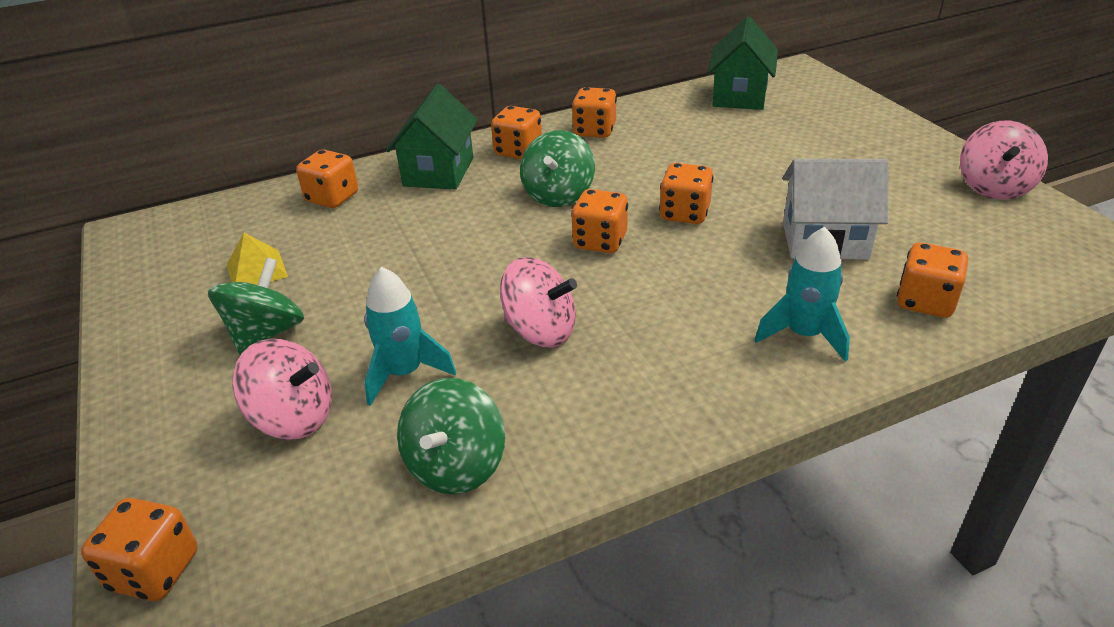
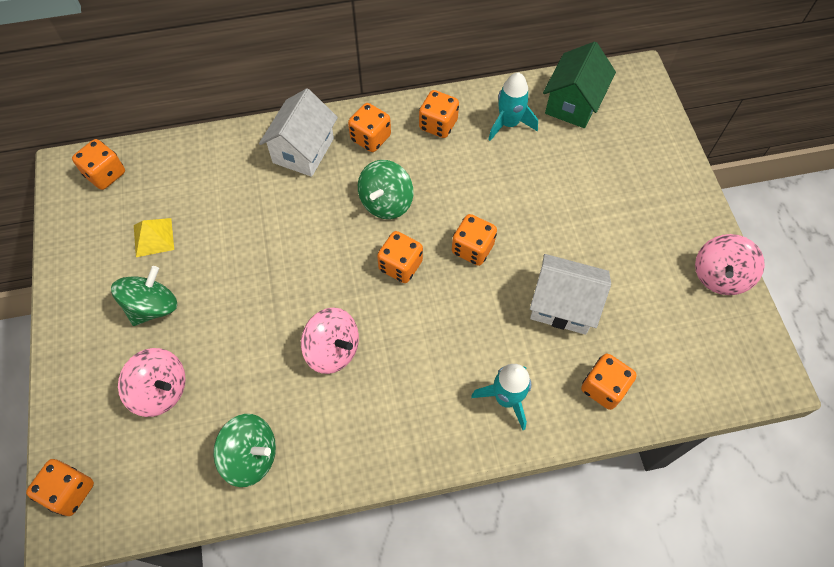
camera: 10 degrees right, 25 degrees up
orange dice [296,150,358,208] -> orange dice moved to [72,139,125,190]
turquoise rocket [364,267,456,406] -> turquoise rocket moved to [488,72,538,141]
green house [386,84,478,190] -> white house [259,88,338,177]
green spinning top [397,378,505,494] -> green spinning top turned 105 degrees counterclockwise [213,414,276,487]

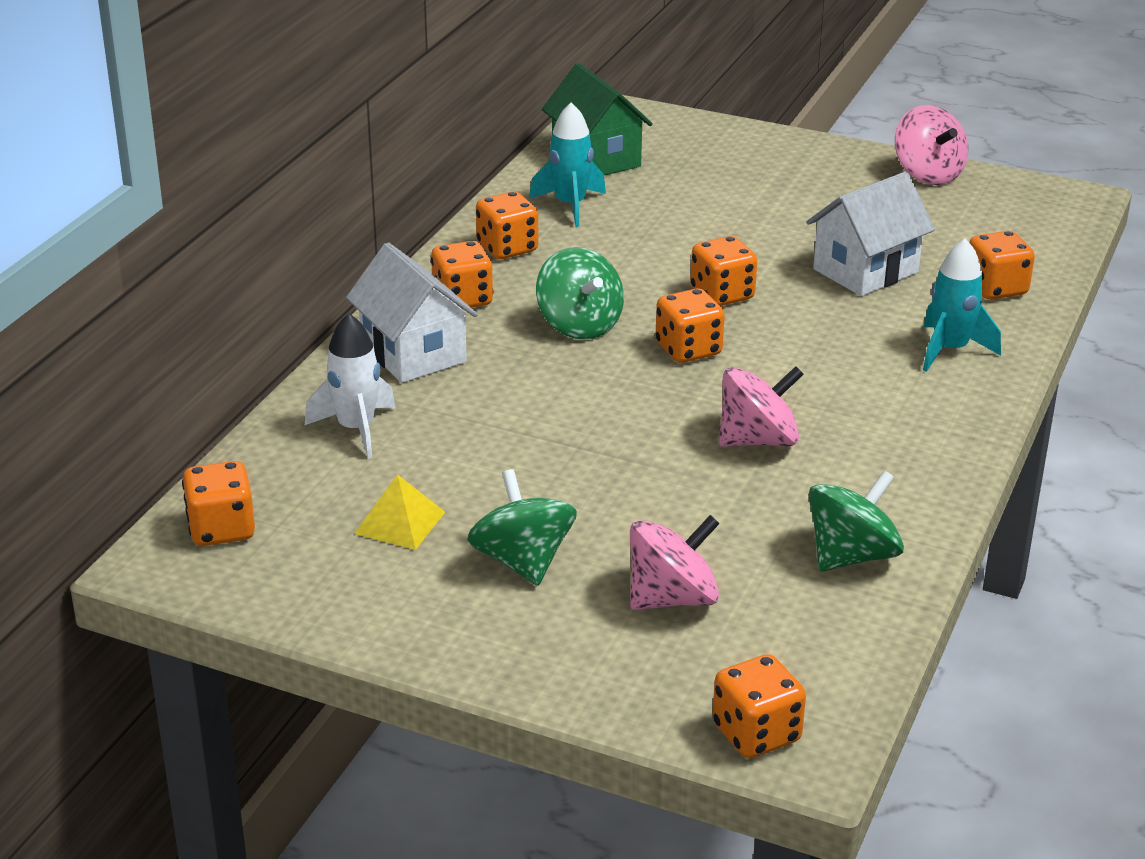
camera: 55 degrees left, 30 degrees down
none -> white rocket [305,313,396,459]

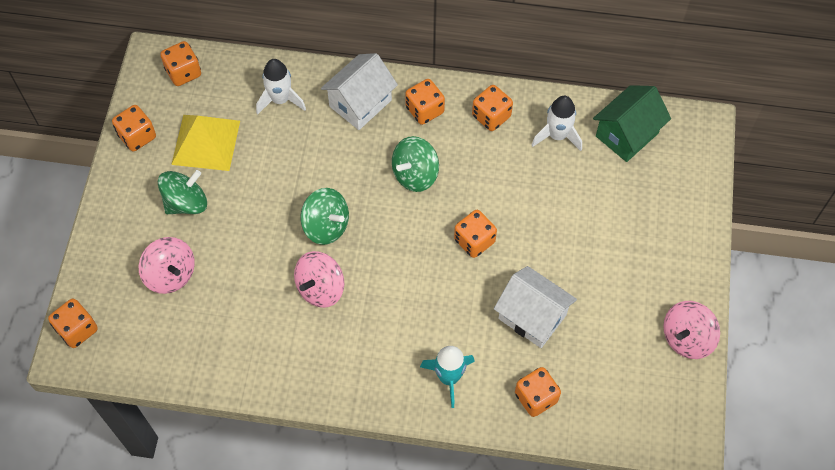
camera: 75 degrees right, 30 degrees up
yellow pyramid [354,474,445,550] -> yellow pyramid [171,115,240,171], size x1.72
turquoise rocket [529,102,606,227] -> white rocket [532,96,582,151]
orange dice [656,288,725,363] -> orange dice moved to [112,105,156,151]
pink spinning top [719,366,804,447] -> pink spinning top turned 75 degrees clockwise [294,251,344,308]
green spinning top [808,470,904,571] -> green spinning top moved to [301,188,349,245]

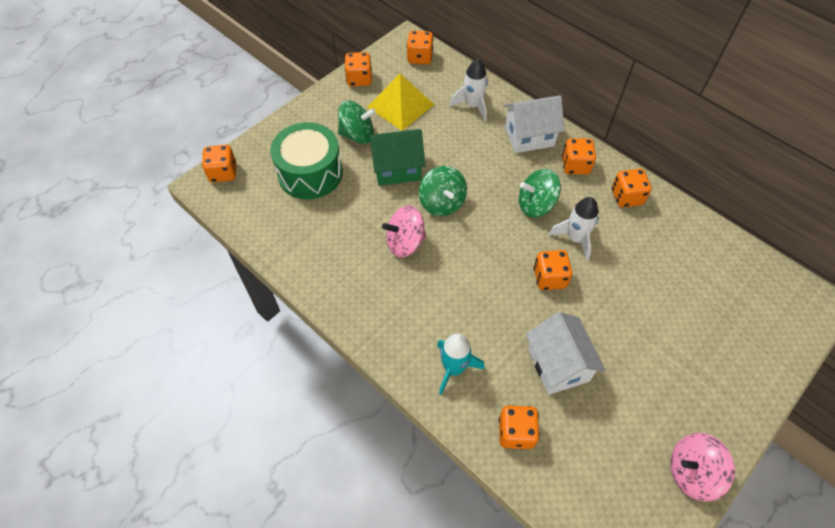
camera: 35 degrees right, 5 degrees down
pink spinning top [139,237,195,294] -> green drum [270,122,343,199]
white rocket [532,96,582,151] -> white rocket moved to [548,197,599,261]
green house [593,85,671,162] -> green house moved to [369,129,425,186]

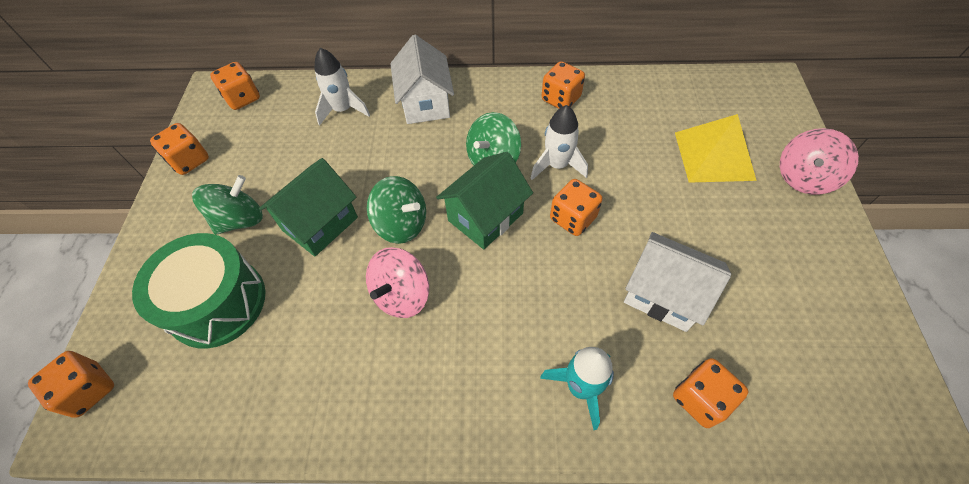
camera: 40 degrees left, 0 degrees up
yellow pyramid [368,74,435,131] -> yellow pyramid moved to [675,114,757,183]
white house [503,95,564,153] -> white house turned 45 degrees counterclockwise [390,35,454,124]
orange dice [562,138,596,175] -> none
pink spinning top [671,433,735,501] -> pink spinning top moved to [780,128,859,195]
none -> green house [436,152,533,249]

